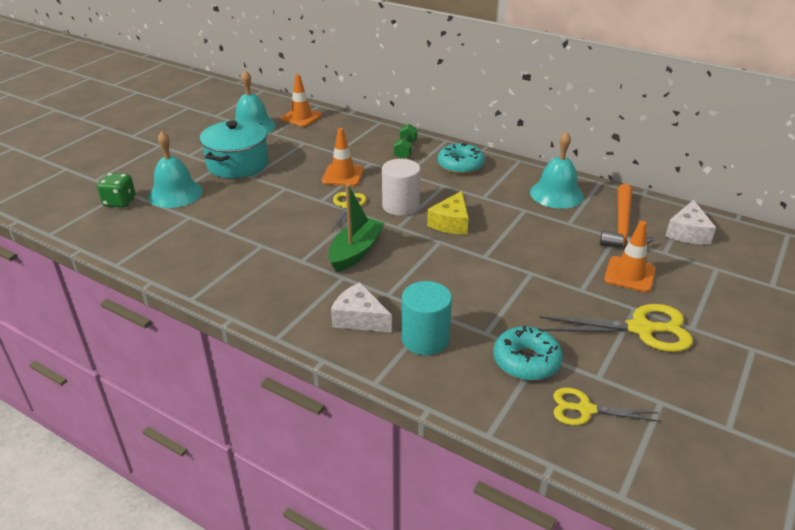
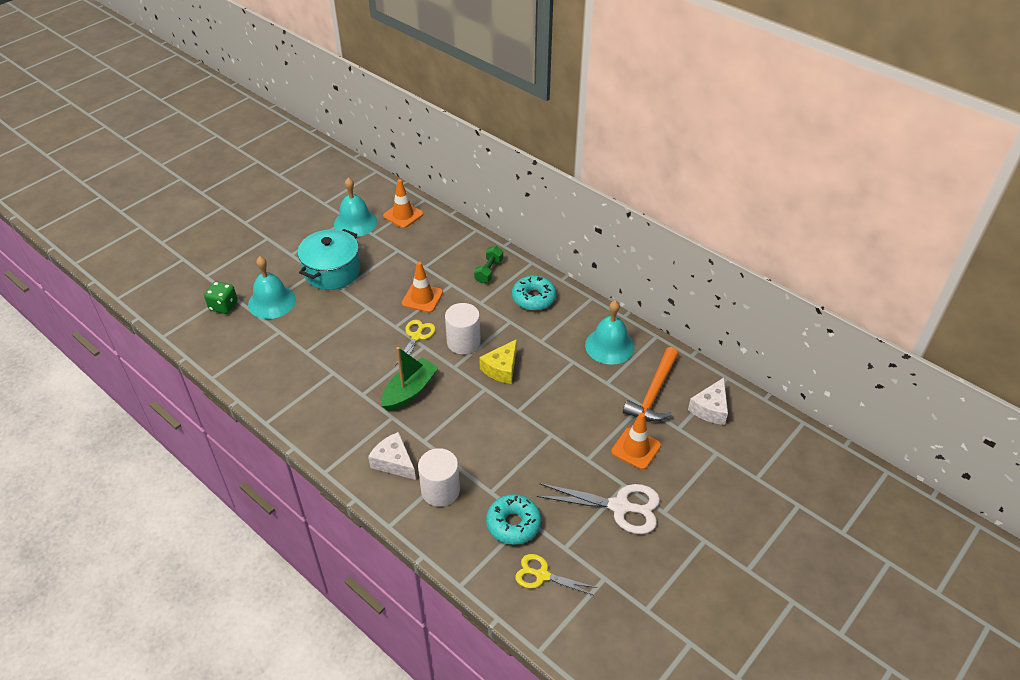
camera: 10 degrees right, 10 degrees up
turquoise cylinder [402,281,452,355] -> white cylinder [418,448,460,507]
yellow scissors [540,304,693,352] -> white scissors [536,483,660,534]

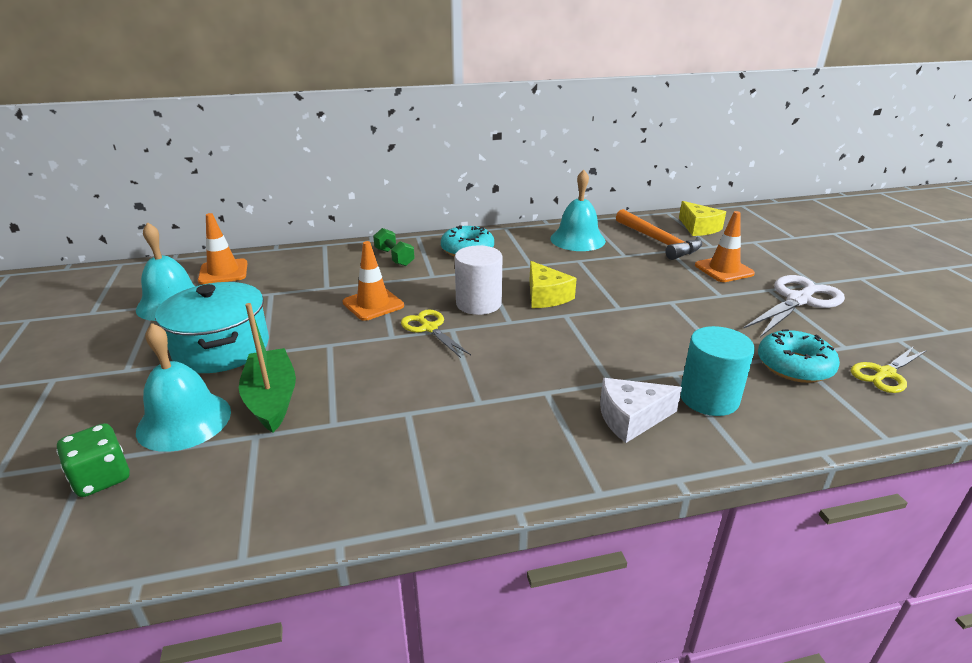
camera: 55 degrees left, 15 degrees down
green boat [381,347,439,411] -> green boat moved to [239,303,296,433]
white cylinder [418,448,460,507] -> turquoise cylinder [680,326,755,416]
white cheese [688,378,728,425] -> yellow cheese [679,201,726,236]

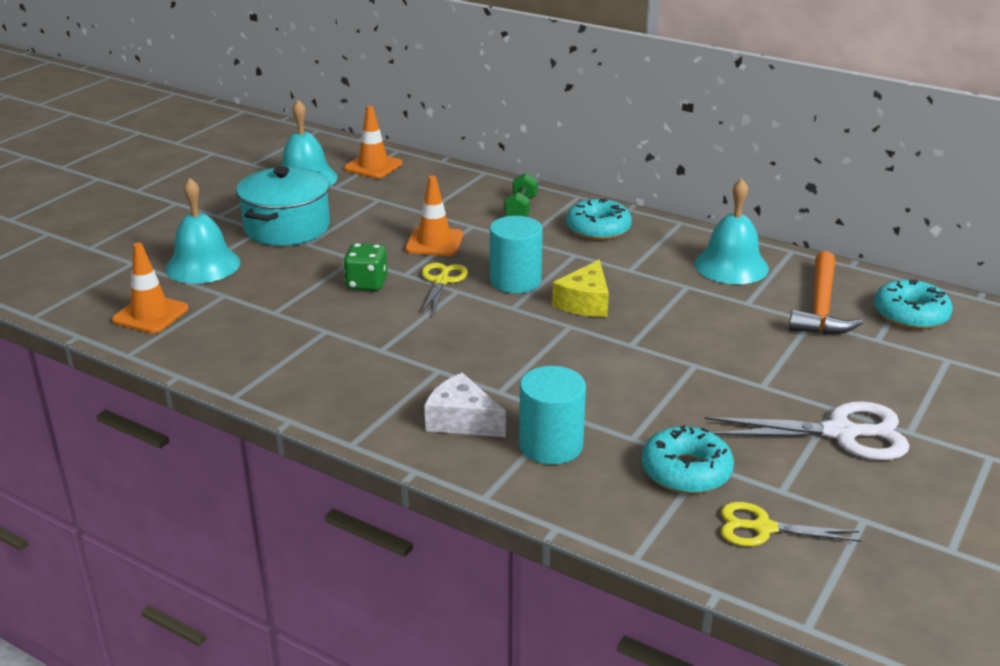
camera: 45 degrees right, 0 degrees up
green dice [56,423,130,497] -> green dice moved to [343,243,388,291]
green boat [239,303,296,433] -> none
white cylinder [455,245,503,315] -> turquoise cylinder [490,216,543,293]
yellow cheese [679,201,726,236] -> turquoise donut [874,279,953,330]
orange traffic cone [695,211,755,282] -> orange traffic cone moved to [112,242,188,334]

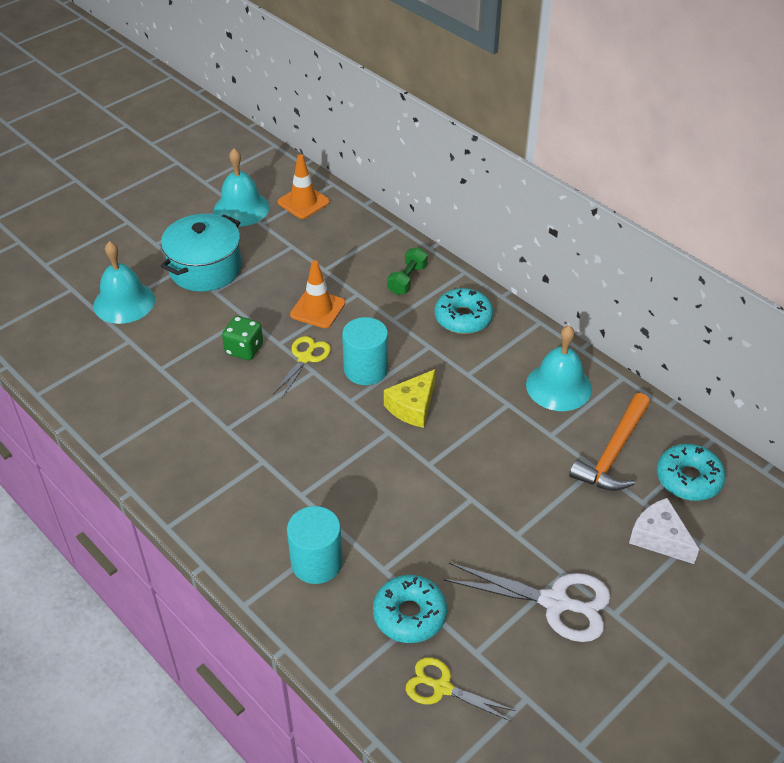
camera: 15 degrees right, 15 degrees up
orange traffic cone [112,242,188,334] -> none
white cheese [424,373,506,437] -> white cheese moved to [629,498,699,564]

